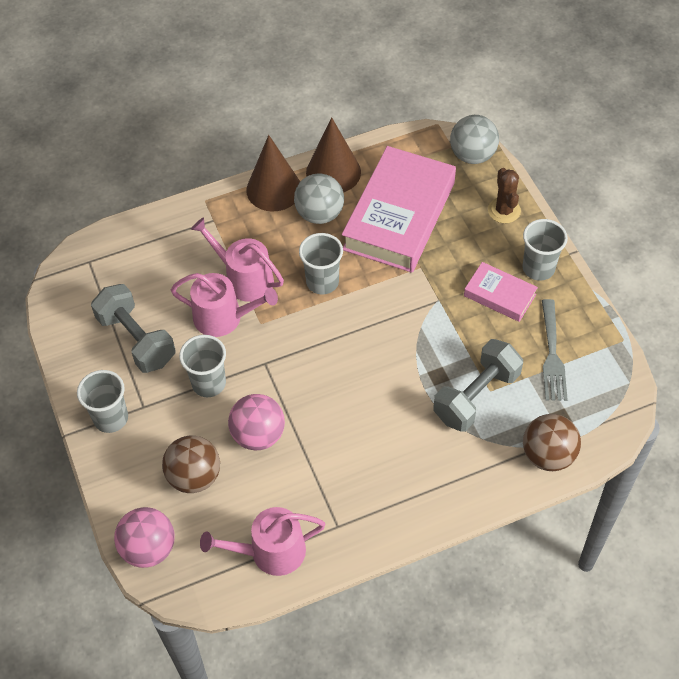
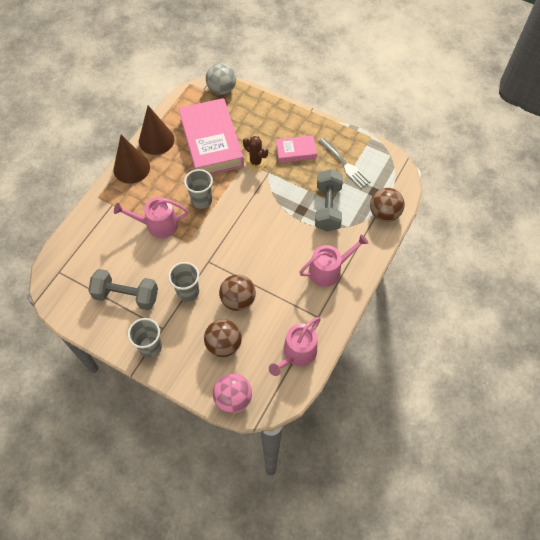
camera: 40 degrees left, 5 degrees up
pink watering can [171,273,278,337] -> pink watering can moved to [299,234,368,287]
pink ball [228,394,285,450] -> brown ball [219,275,256,311]
grey ball [294,173,344,224] -> none
brown cactus [488,168,521,223] -> brown cactus moved to [243,136,268,171]
grey cup [523,219,568,281] -> none

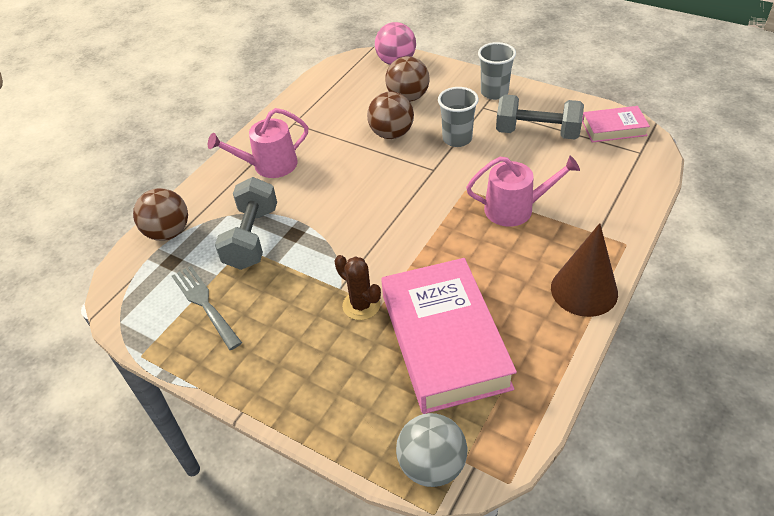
camera: 175 degrees left, 15 degrees down
brown cone [139,105,174,155] -> none
grey cup [184,169,213,209] -> none
pink watering can [269,317,321,376] -> none
pink book [276,135,317,163] -> pink book moved to [582,106,650,142]

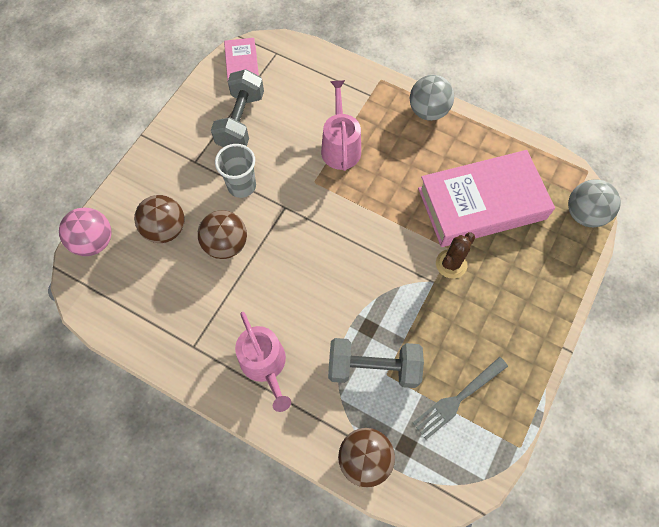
camera: 95 degrees left, 20 degrees up
grey cup [478,42,516,100] -> none
brown cone [551,223,618,317] -> grey ball [410,75,454,121]

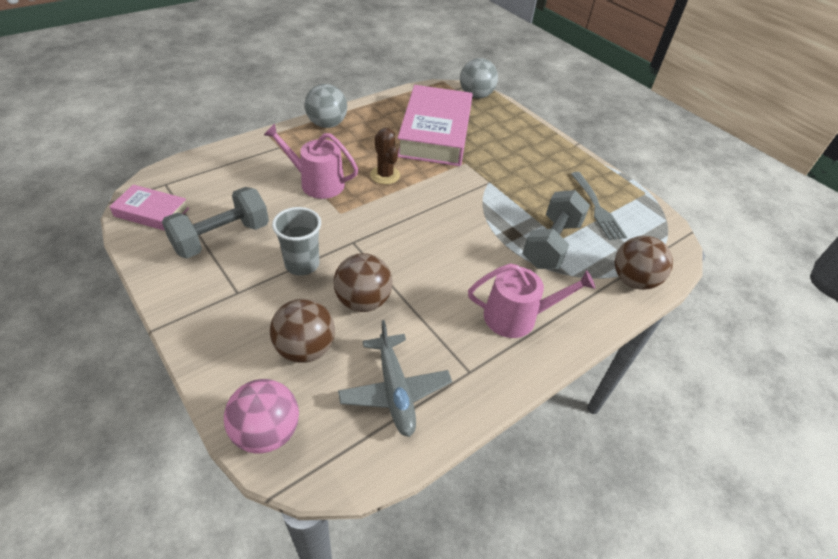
camera: 70 degrees left, 20 degrees down
grey dumbbell [211,69,264,147] -> grey dumbbell turned 75 degrees counterclockwise [162,187,269,259]
brown cactus [436,232,475,279] -> brown cactus moved to [370,128,400,184]
none -> grey plane [338,320,452,437]

